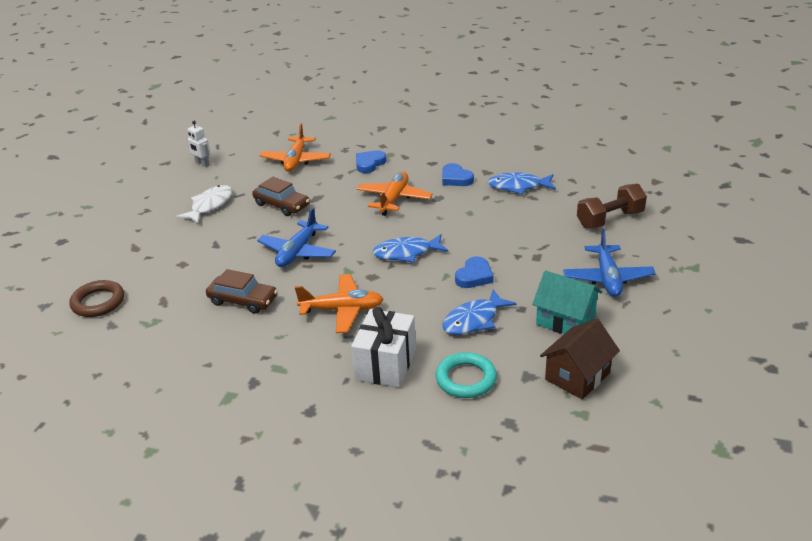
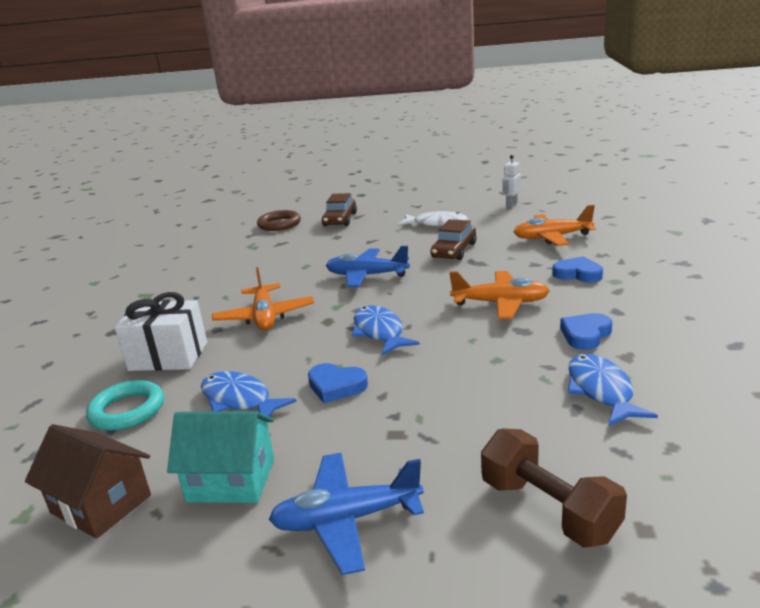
camera: 80 degrees right, 10 degrees down
brown car [206,269,278,314] -> brown car moved to [322,193,357,226]
turquoise house [532,271,602,334] -> turquoise house turned 75 degrees clockwise [167,411,274,503]

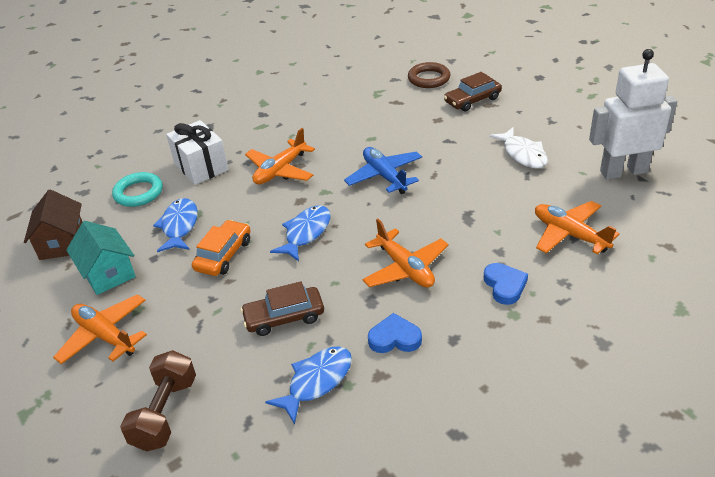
camera: 50 degrees right, 15 degrees up
blue plane [269,453,424,575] -> orange plane [53,294,147,364]
blue heart [308,363,368,403] -> orange car [192,220,251,276]
brown car [430,219,477,260] -> brown car moved to [241,281,324,336]
white robot [502,155,521,207] -> white robot [589,49,677,180], size x2.28

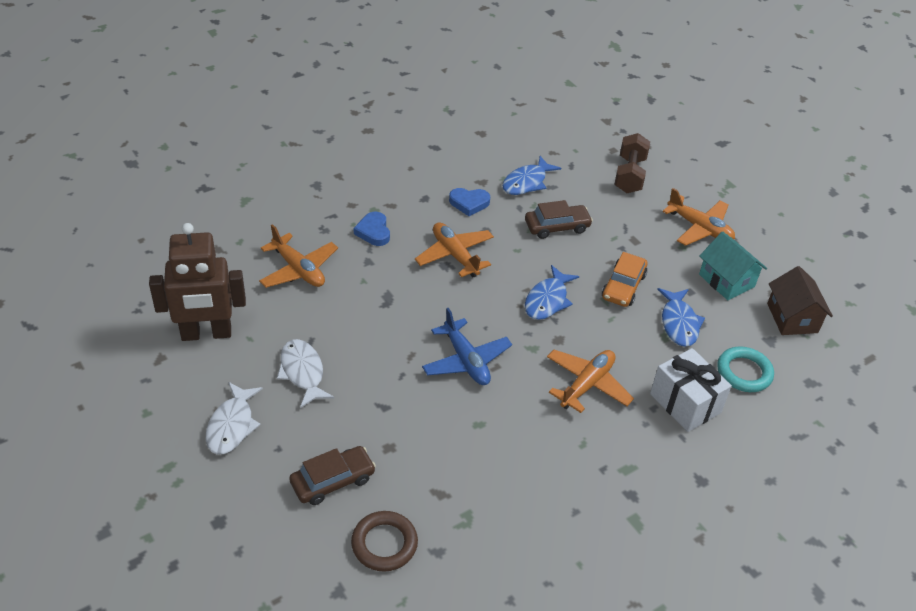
camera: 175 degrees right, 5 degrees up
white robot [589,49,677,180] -> brown robot [149,223,246,341]
none -> white fish [206,382,263,454]

